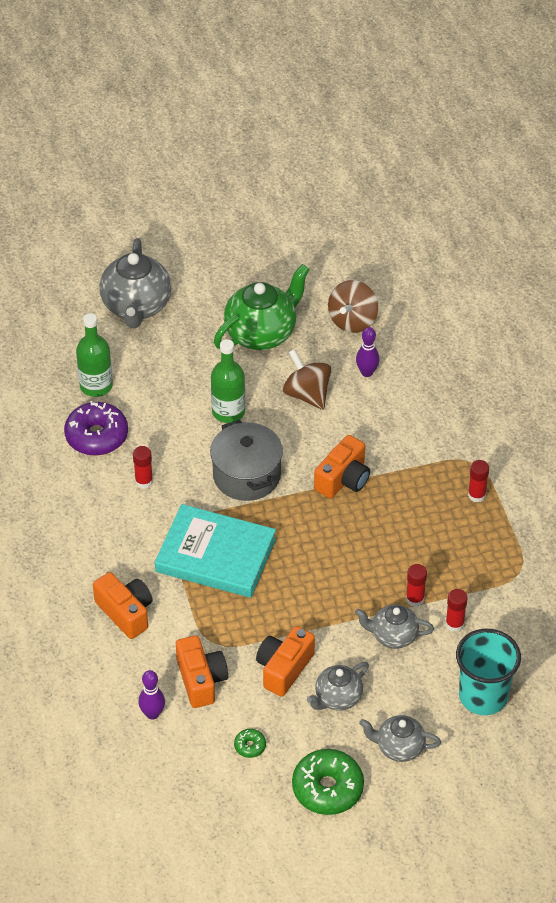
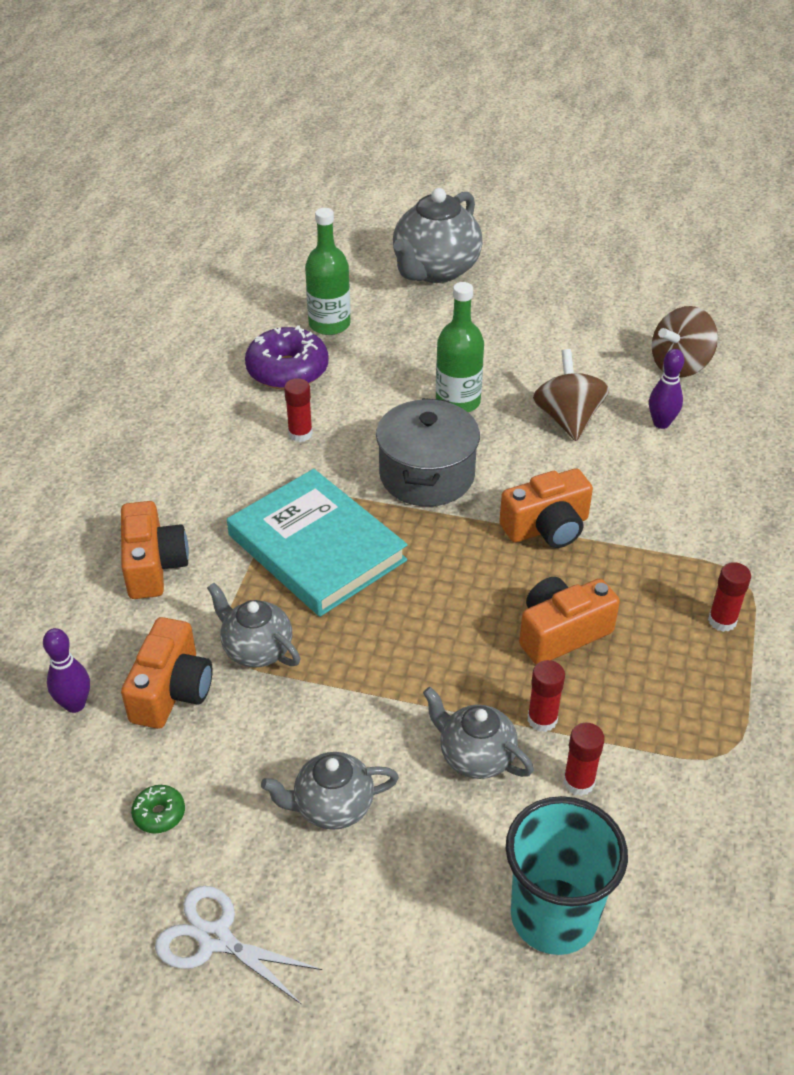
camera: 30 degrees right, 5 degrees down
green teapot [214,264,310,350] -> none
orange camera [256,626,315,697] -> orange camera moved to [519,577,620,665]
green donut [292,749,364,815] -> white scissors [155,886,322,1005]
grey teapot [359,715,441,762] -> grey teapot moved to [207,583,300,668]

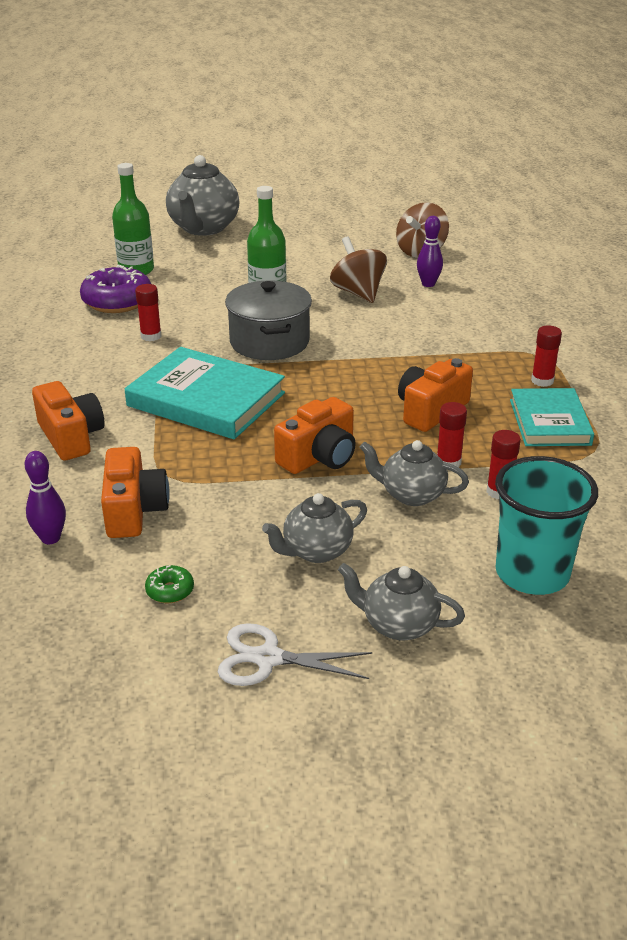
camera: 20 degrees left, 10 degrees down
grey teapot [207,583,300,668] -> grey teapot moved to [338,563,465,640]
orange camera [499,468,593,548] -> orange camera moved to [274,397,356,474]
none -> turquoise book [510,388,594,446]

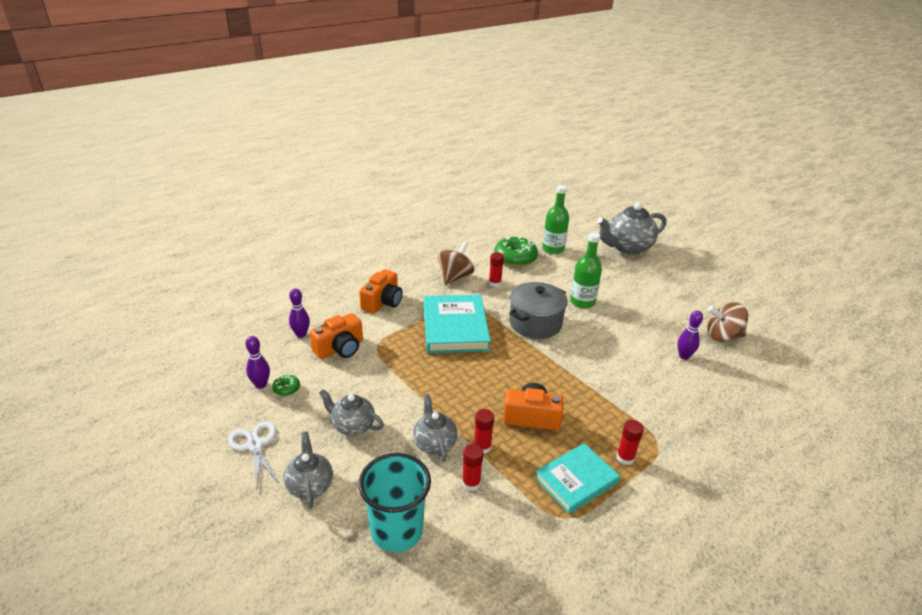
camera: 55 degrees right, 0 degrees up
purple donut [80,265,151,313] -> green donut [494,236,538,267]
orange camera [274,397,356,474] -> none
brown spinning top [330,236,387,303] -> brown spinning top moved to [438,241,474,285]
none -> purple bowling pin [245,336,270,389]

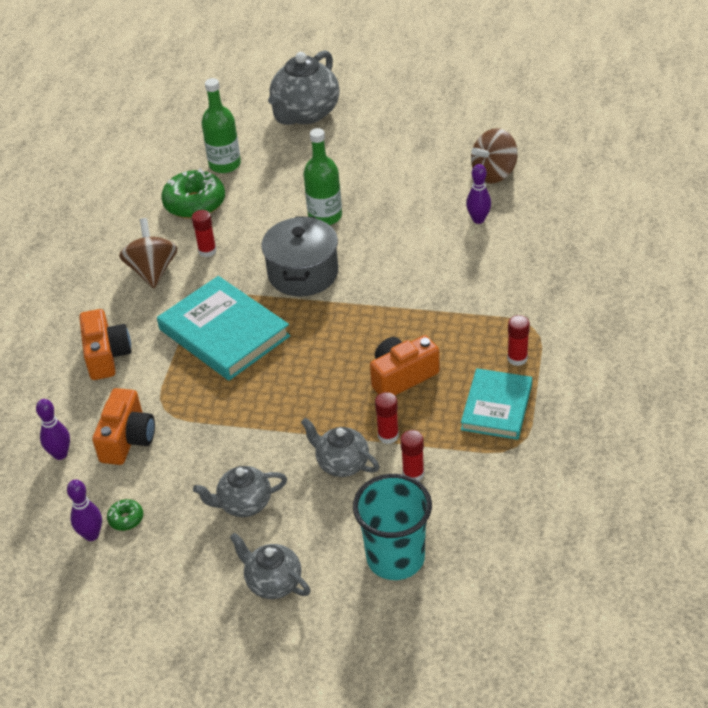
camera: 35 degrees left, 10 degrees up
white scissors [228,421,279,490] -> none

